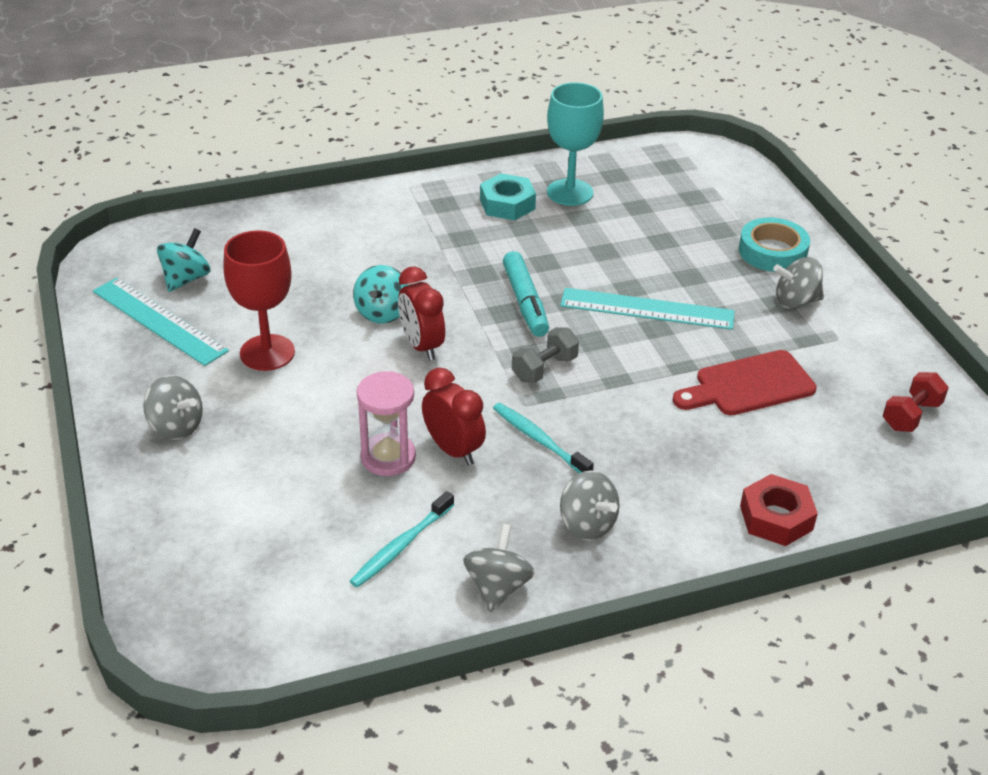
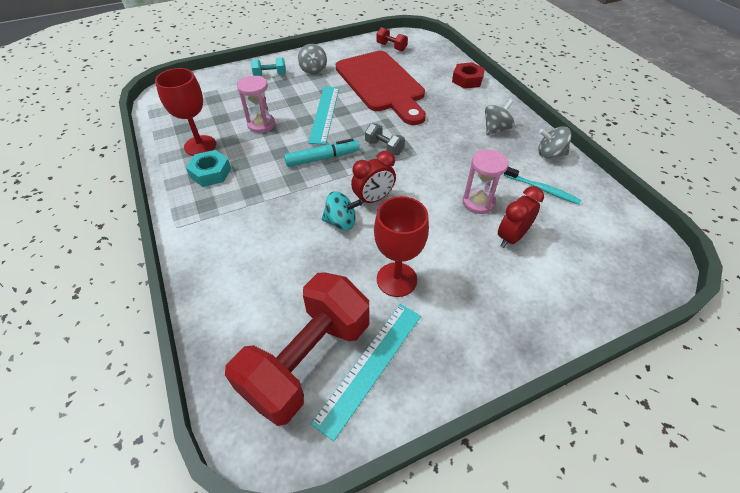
camera: 95 degrees left, 10 degrees up
grey spinning top [143,375,203,440] -> none
turquoise spinning top [157,228,211,292] -> red dumbbell [225,272,369,426]
red clock [422,368,486,466] -> red clock moved to [498,186,544,248]
turquoise toothbrush [493,403,594,473] -> none
turquoise goblet [547,82,604,206] -> red goblet [155,68,216,156]
red cutting board [672,350,817,416] -> red cutting board [336,51,426,125], size x1.82
turquoise tape [739,217,810,272] -> turquoise dumbbell [251,57,286,76]
none -> pink hourglass [237,76,275,133]

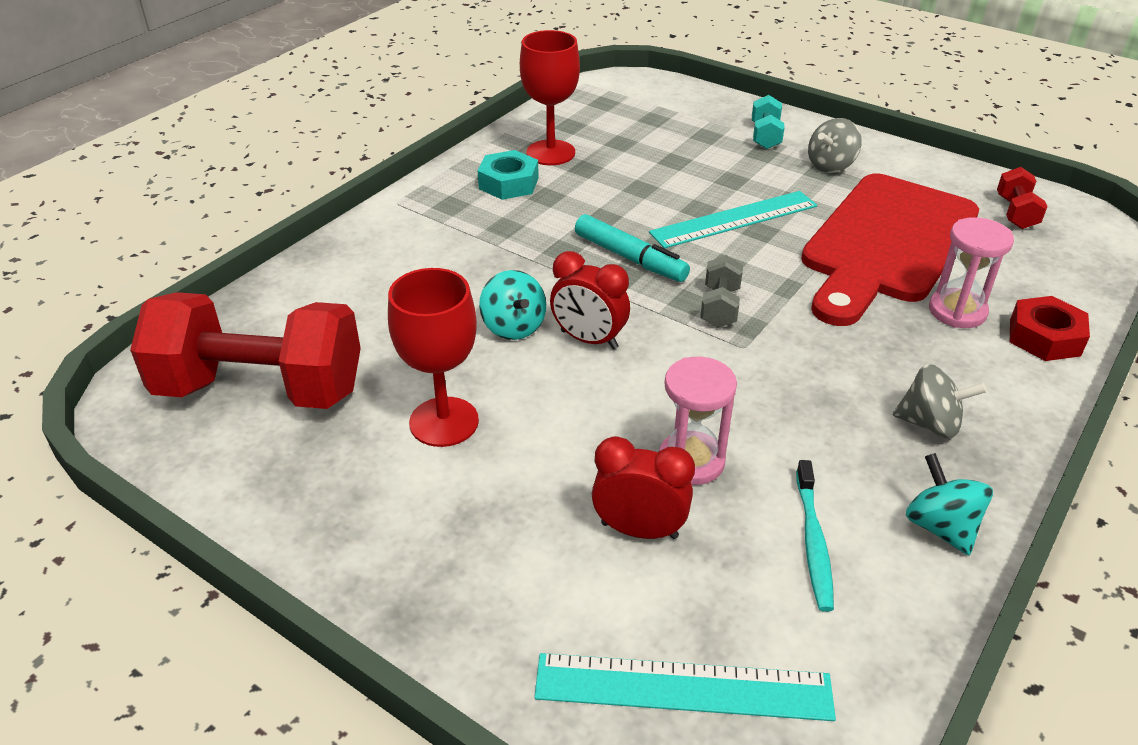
camera: 60 degrees right, 10 degrees down
pink hourglass [237,76,275,133] -> pink hourglass moved to [929,217,1014,328]
turquoise dumbbell [251,57,286,76] -> turquoise dumbbell turned 45 degrees clockwise [752,95,785,149]
turquoise ruler [311,304,421,441] -> turquoise ruler moved to [534,653,836,721]
grey spinning top [538,126,572,158] -> turquoise spinning top [906,453,993,555]

